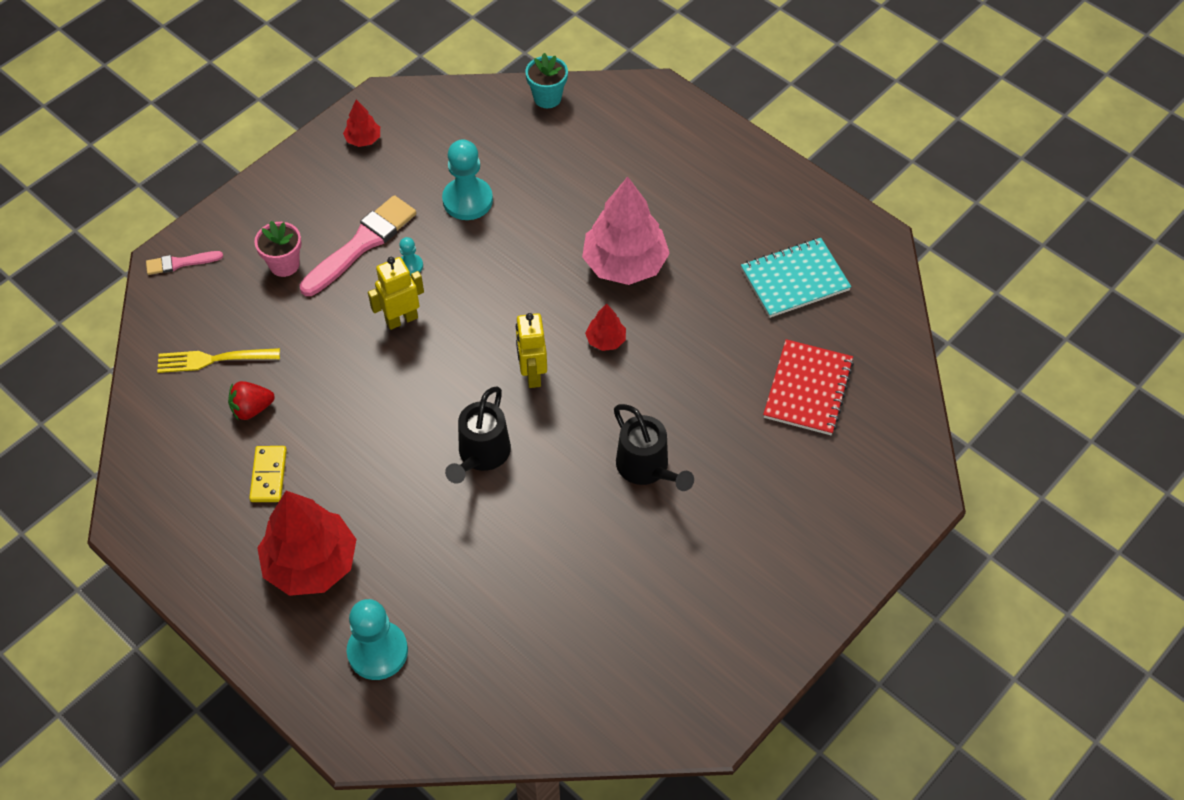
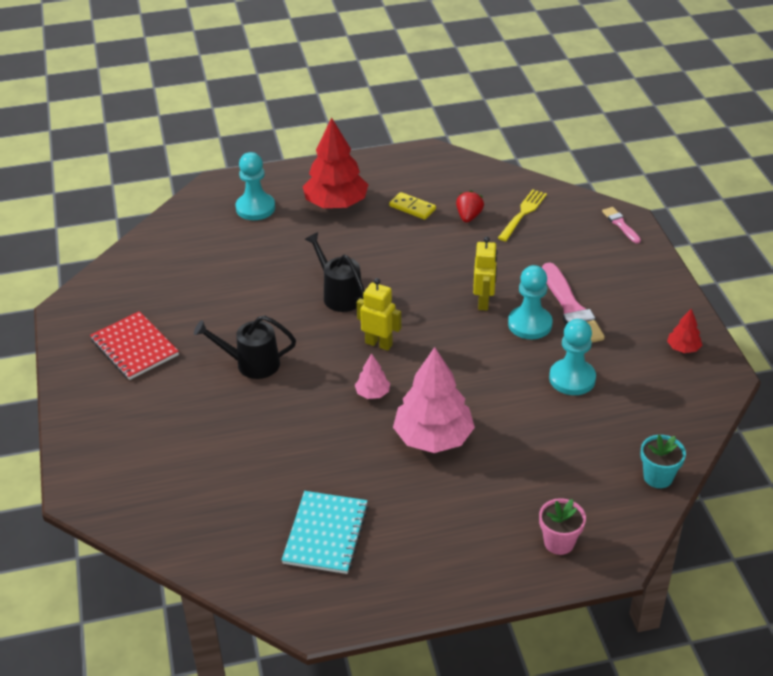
camera: 125 degrees right, 15 degrees down
pink brush [146,251,223,275] -> pink brush turned 45 degrees counterclockwise [602,207,641,244]
pink flower pot [254,221,302,277] -> pink flower pot moved to [539,498,586,555]
turquoise pawn [399,237,423,276] -> turquoise pawn [508,265,552,339], size x2.04
red tree [585,303,626,351] -> pink tree [355,353,390,399]
red notebook [763,339,854,435] -> red notebook moved to [90,311,179,380]

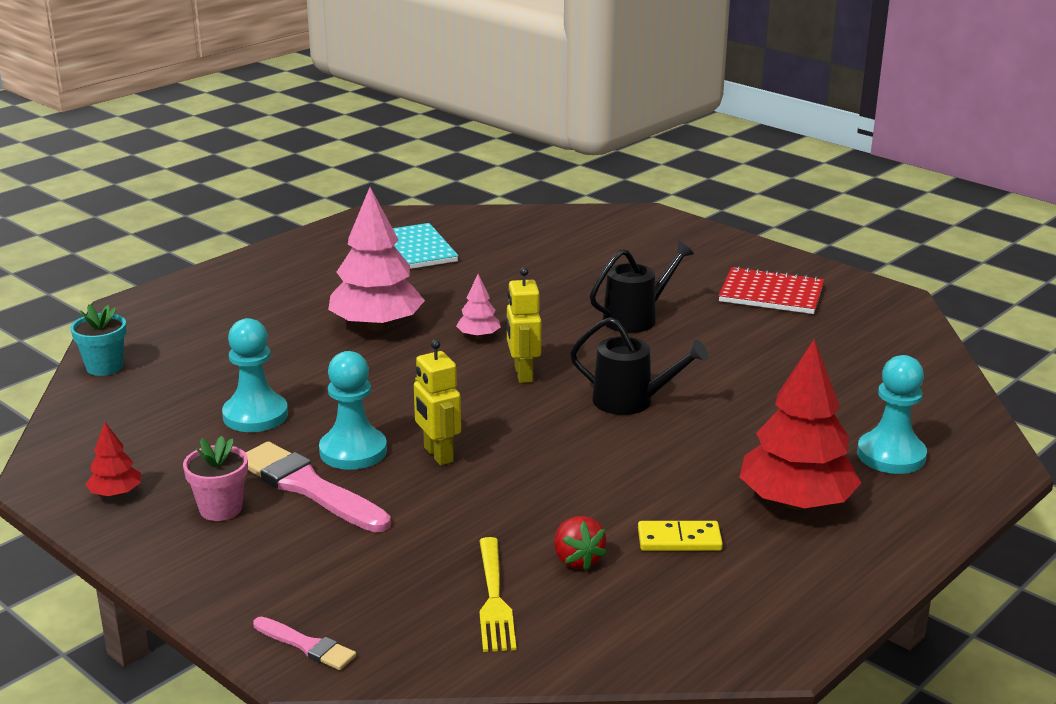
camera: 145 degrees right, 15 degrees down
yellow robot [357,278,401,351] -> yellow robot turned 90 degrees clockwise [507,267,541,383]
pink flower pot [539,498,586,555] -> pink flower pot moved to [183,436,248,521]

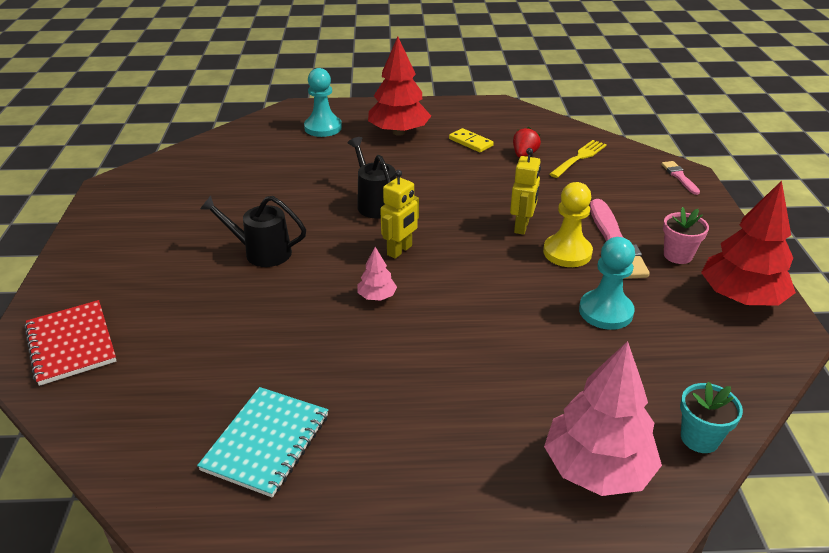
camera: 135 degrees left, 10 degrees up
red tree [85,422,141,497] -> red tree [701,181,796,306], size x2.18
turquoise pawn [319,351,387,470] -> yellow pawn [543,182,593,267]
pink tree [328,187,425,331] -> pink tree moved to [544,341,662,496]
red notebook [718,266,824,314] -> red notebook moved to [24,300,116,386]

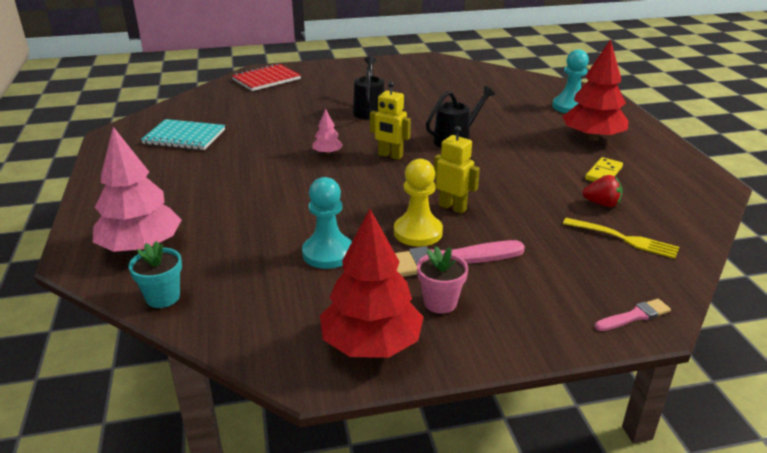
camera: 80 degrees right, 5 degrees down
yellow robot [510,148,541,235] -> yellow robot turned 150 degrees counterclockwise [434,126,480,214]

